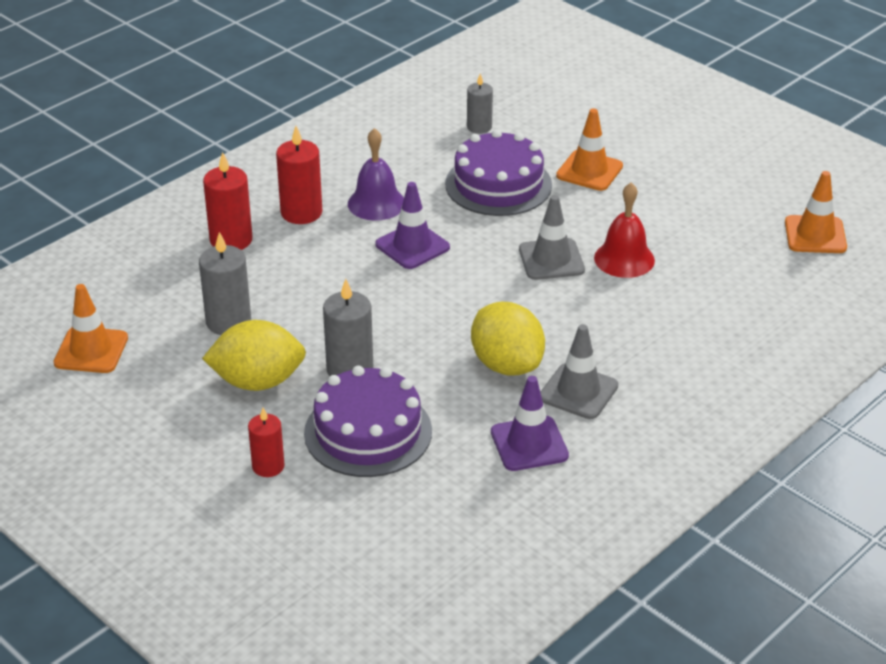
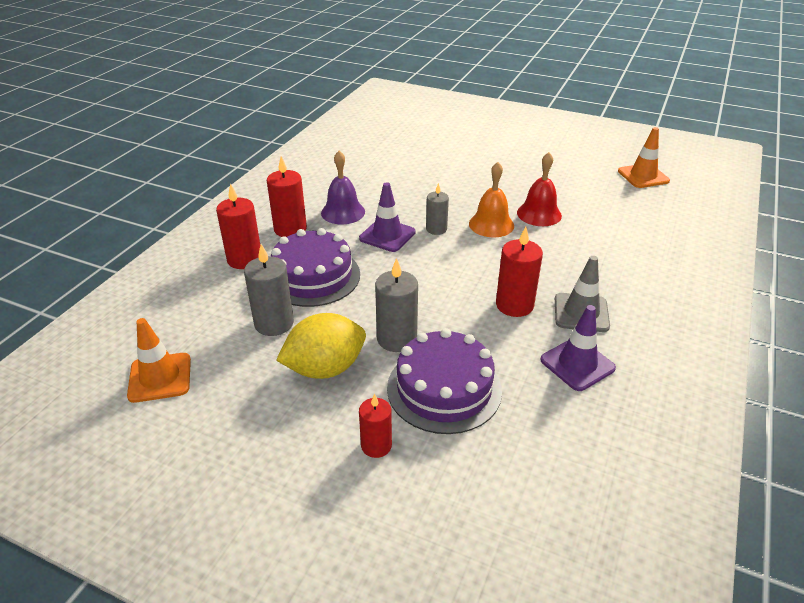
camera: 20 degrees left, 0 degrees up
purple cake [445,129,552,216] -> purple cake moved to [271,228,360,307]
grey candle [467,73,493,134] -> grey candle moved to [426,183,449,235]
yellow lemon [471,302,545,376] -> red candle [496,227,543,317]
grey traffic cone [519,195,585,280] -> orange bell [469,162,514,237]
orange traffic cone [556,108,623,191] -> none

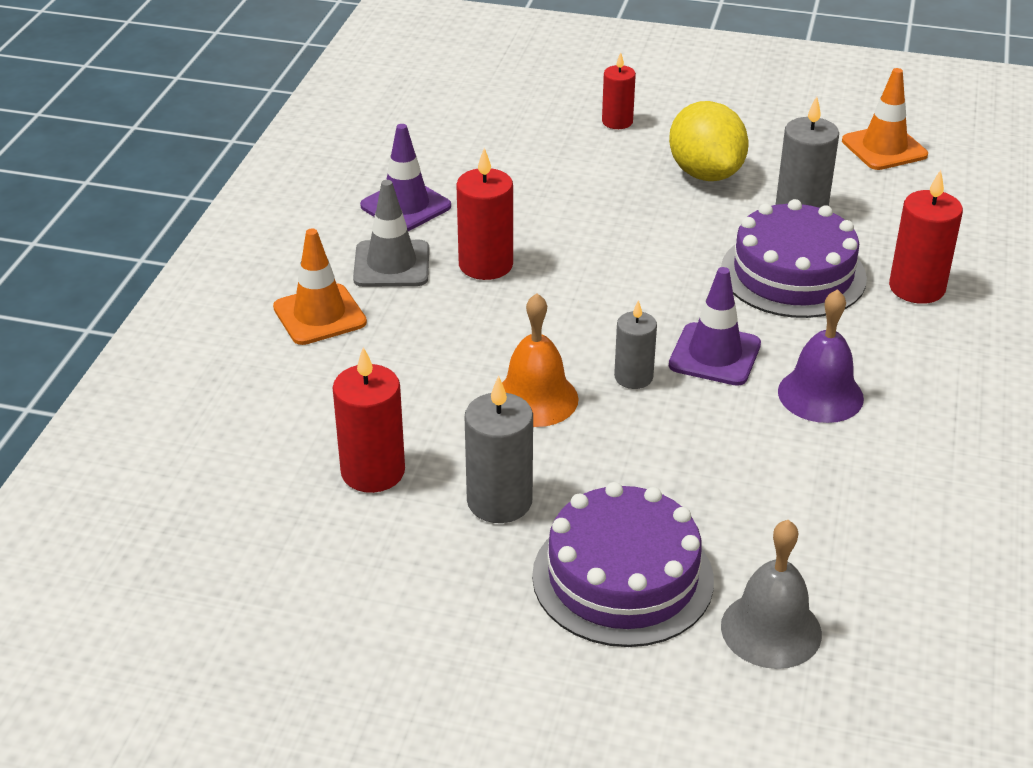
camera: 170 degrees right, 0 degrees up
red candle [267,156,307,237] -> red candle moved to [333,347,405,493]
yellow lemon [276,313,366,379] -> yellow lemon turned 75 degrees counterclockwise [669,101,749,181]
grey candle [375,258,418,352] -> grey candle moved to [465,376,533,523]
purple cake [387,328,502,434] -> purple cake moved to [532,482,714,647]
red bell [517,152,562,226] -> none
orange traffic cone [618,127,670,188] -> orange traffic cone moved to [273,229,367,345]
none -> grey bell [721,520,822,669]

